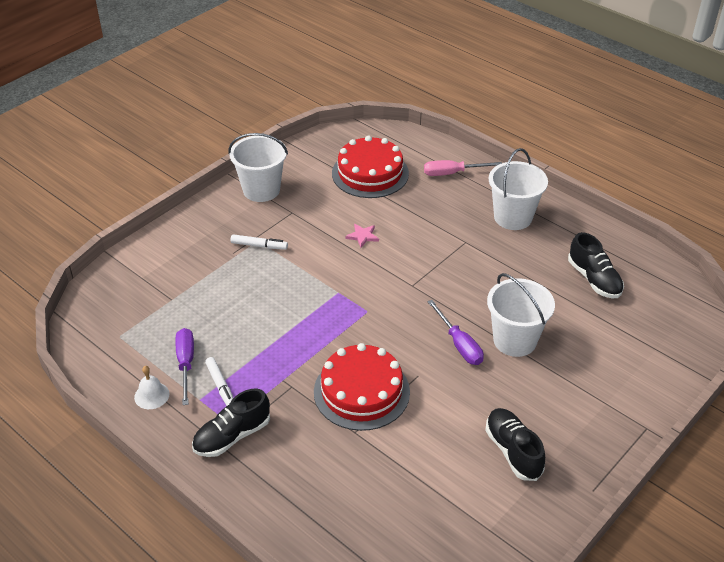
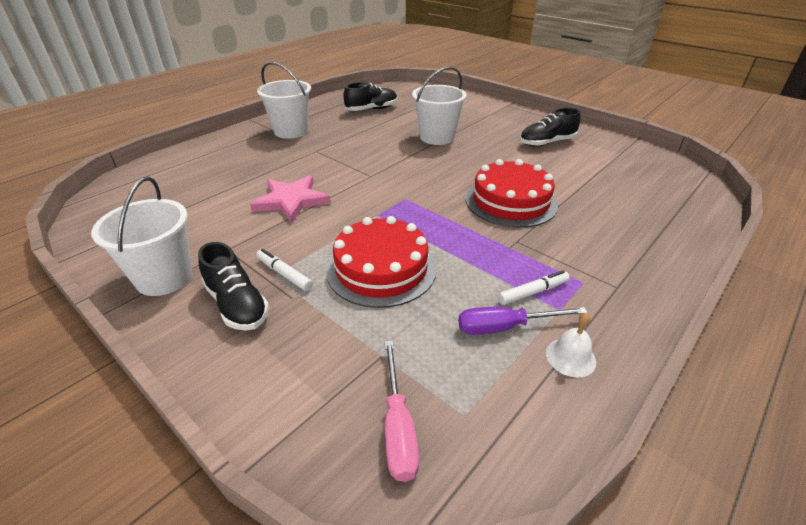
camera: 90 degrees left, 5 degrees down
black shoe [192,388,270,457] -> black shoe moved to [198,242,269,331]
white marker [231,234,288,250] -> white marker turned 60 degrees counterclockwise [257,249,313,291]
red cake [332,136,409,198] -> red cake moved to [326,216,437,308]
pink star [346,224,379,248] -> pink star [250,175,331,223], size x2.06
pink screwdriver [424,160,502,176] -> pink screwdriver moved to [385,340,419,482]
purple screwdriver [427,300,484,365] -> none

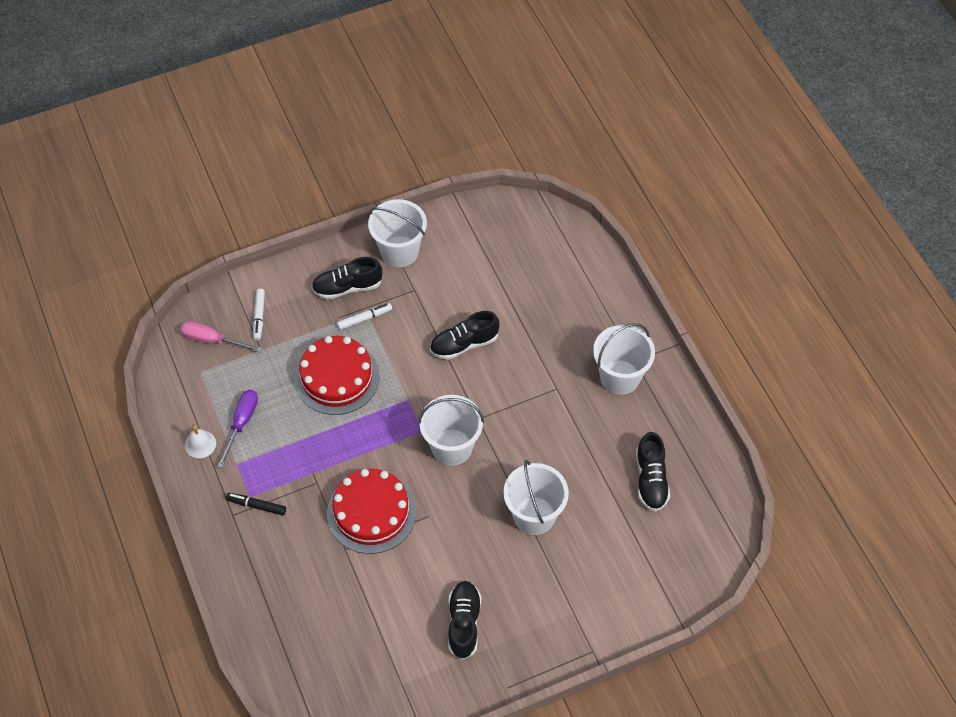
camera: 115 degrees right, 20 degrees up
pink star [250,175,331,223] -> black shoe [430,311,500,360]
white marker [498,270,570,305] -> white marker moved to [253,289,265,340]
none -> black marker [226,493,286,516]
none -> white bucket [418,395,484,466]

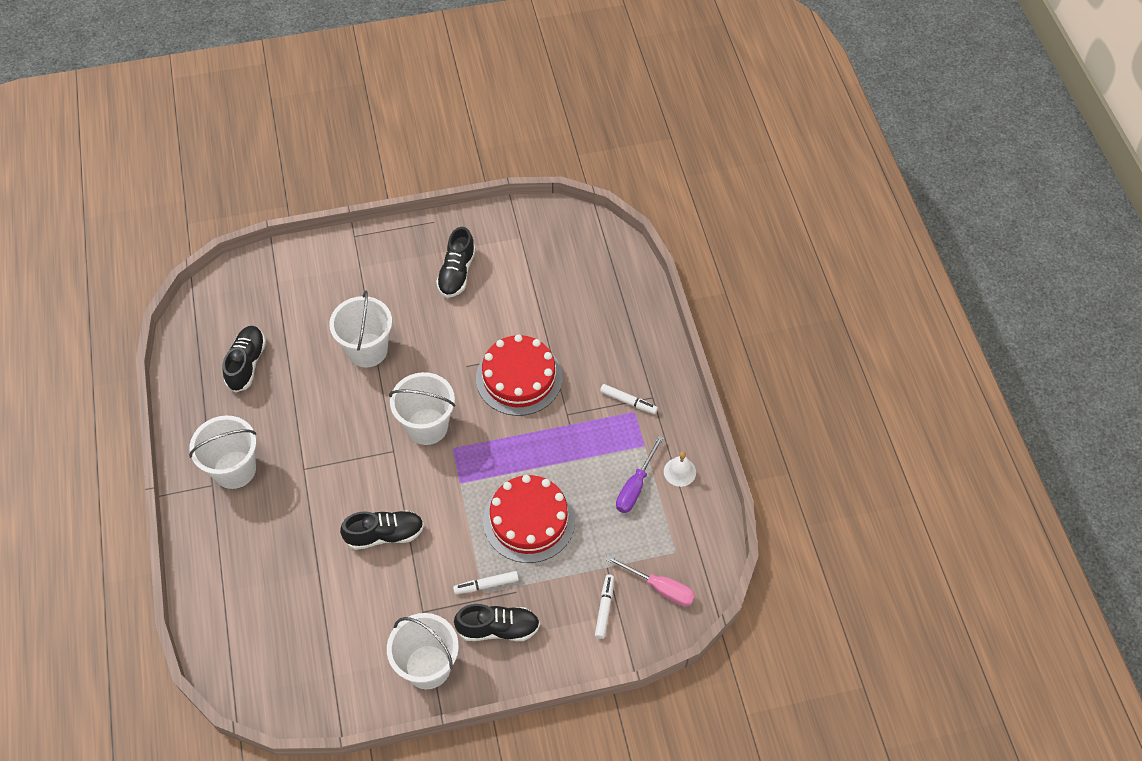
camera: 170 degrees left, 0 degrees up
black marker [226,493,286,516] -> white marker [600,384,658,414]

